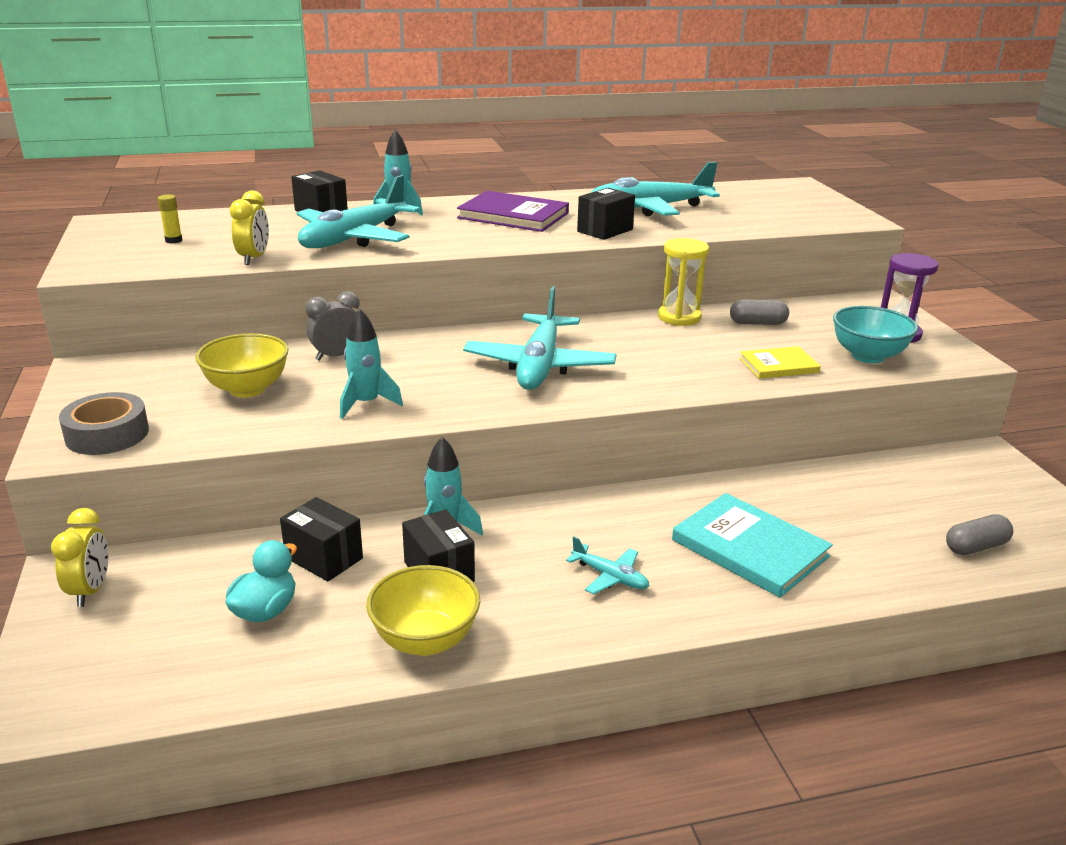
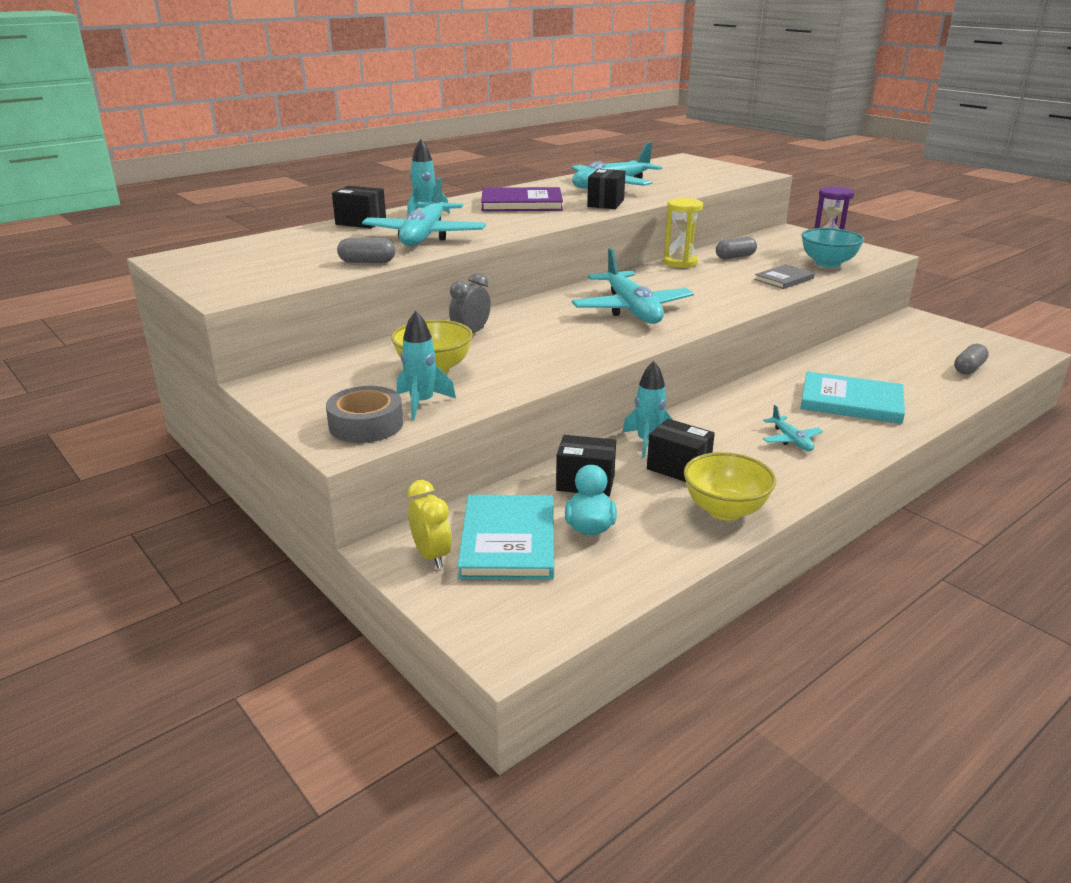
camera: 25 degrees left, 0 degrees up
yellow glue stick [158,194,182,244] -> none
yellow clock [230,190,269,265] -> grey capsule [337,238,395,263]
turquoise rocket [340,308,403,419] -> turquoise rocket moved to [397,310,456,420]
turquoise plane [566,536,649,595] -> turquoise plane turned 60 degrees clockwise [763,405,823,451]
yellow book [739,346,821,379] -> grey book [754,264,815,289]
none -> turquoise book [457,495,554,580]

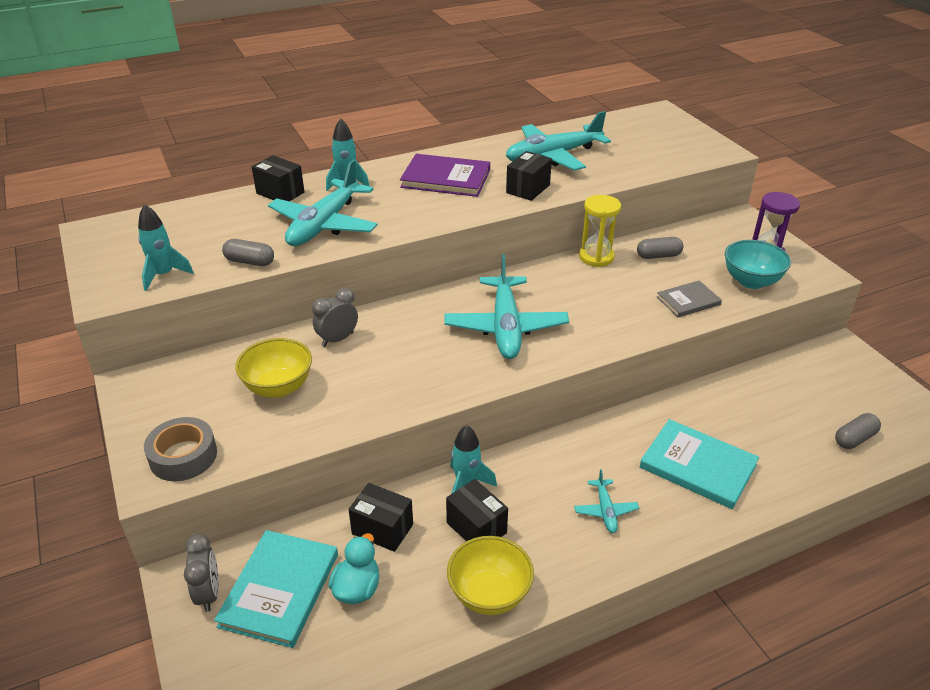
camera: 15 degrees right, 10 degrees up
turquoise rocket [397,310,456,420] -> turquoise rocket moved to [138,204,194,291]
yellow clock [407,480,452,569] -> grey clock [184,534,219,612]

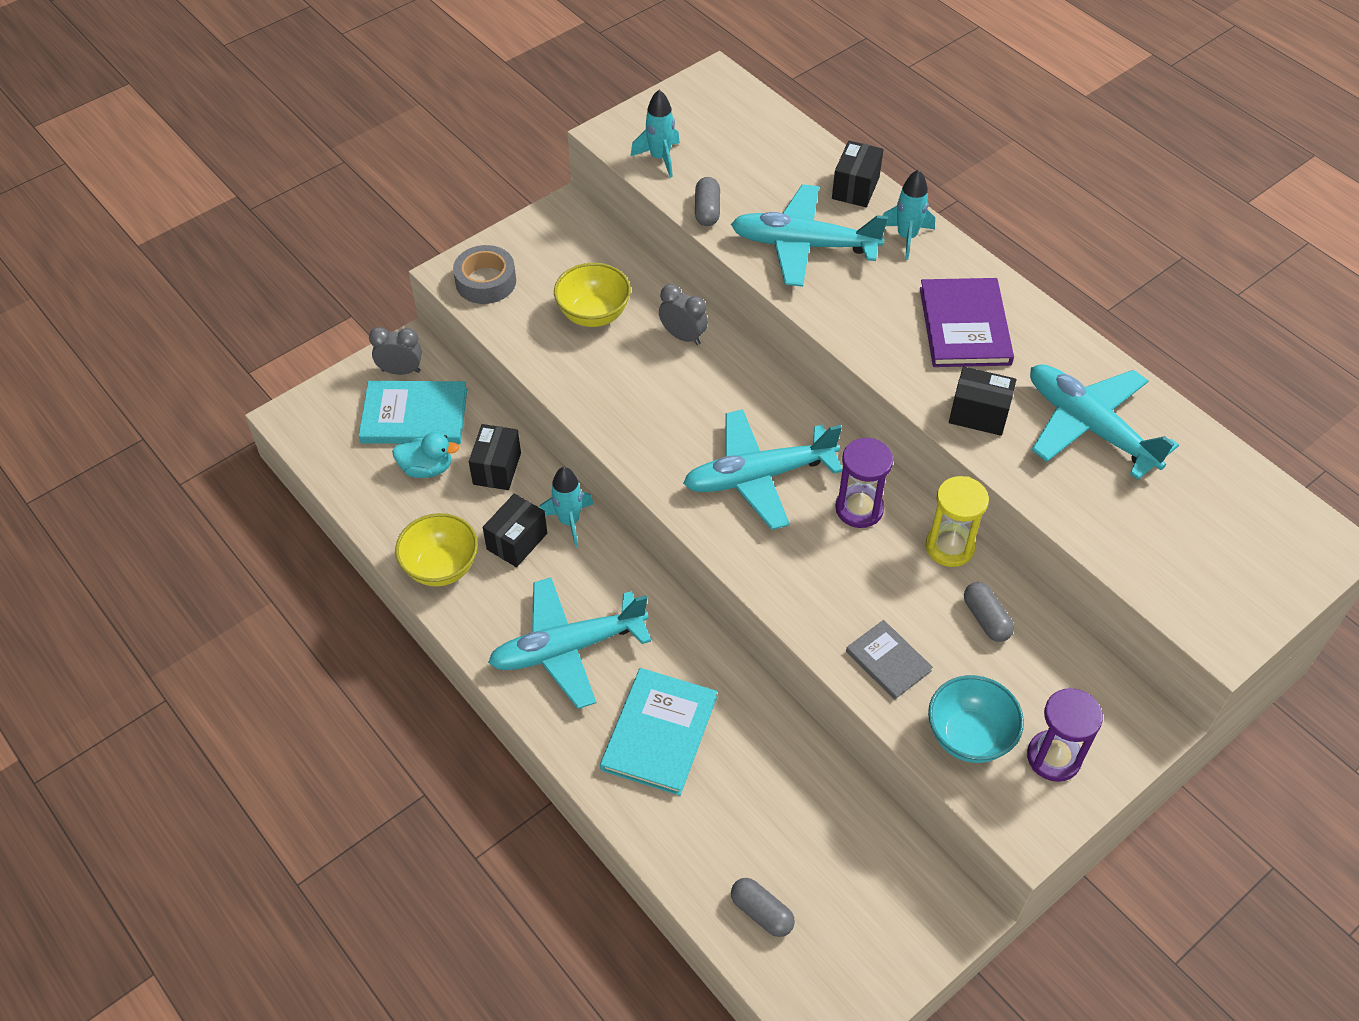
camera: 75 degrees right, 15 degrees up
grey clock [184,534,219,612] -> grey clock turned 150 degrees counterclockwise [369,327,422,375]
turquoise plane [574,469,639,533] -> turquoise plane [488,578,651,709], size x2.19
none -> purple hourglass [835,438,893,528]

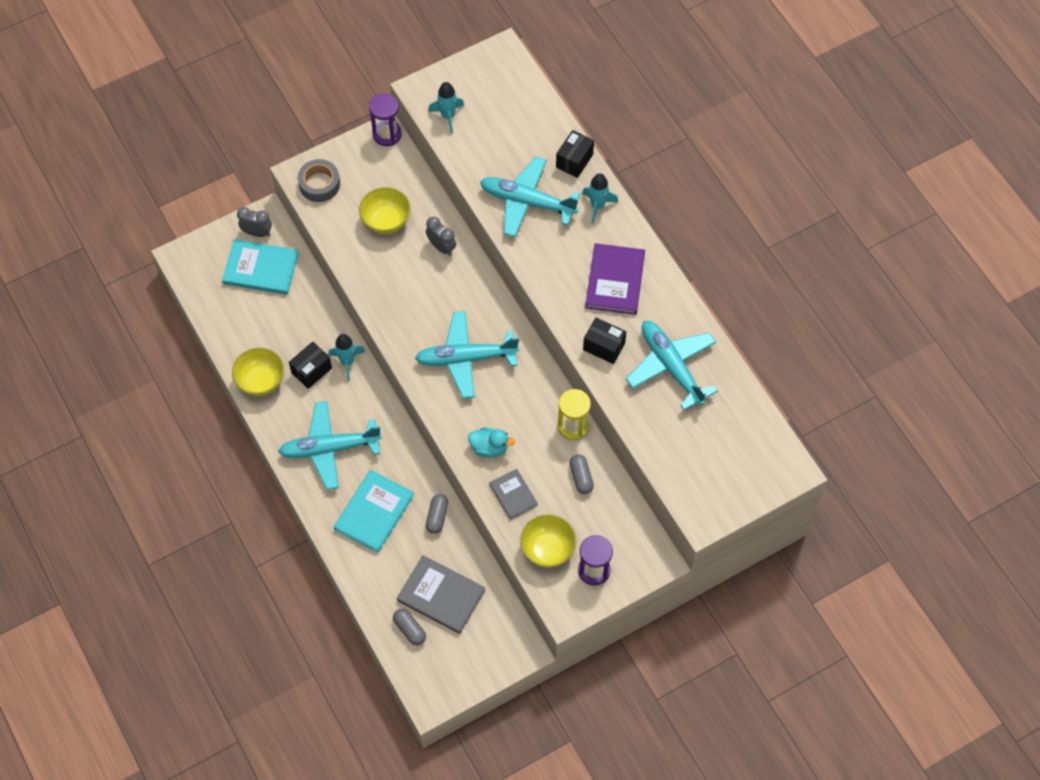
camera: 10 degrees right, 10 degrees up
turquoise duck [392,432,459,478] -> turquoise duck moved to [468,427,515,458]
black box [469,424,521,490] -> none
grey capsule [695,177,720,226] -> grey capsule moved to [426,494,448,534]
purple hourglass [835,438,893,528] -> purple hourglass moved to [369,94,402,146]
turquoise bowl [928,675,1024,763] -> yellow bowl [520,514,577,568]
none -> grey book [397,555,485,634]

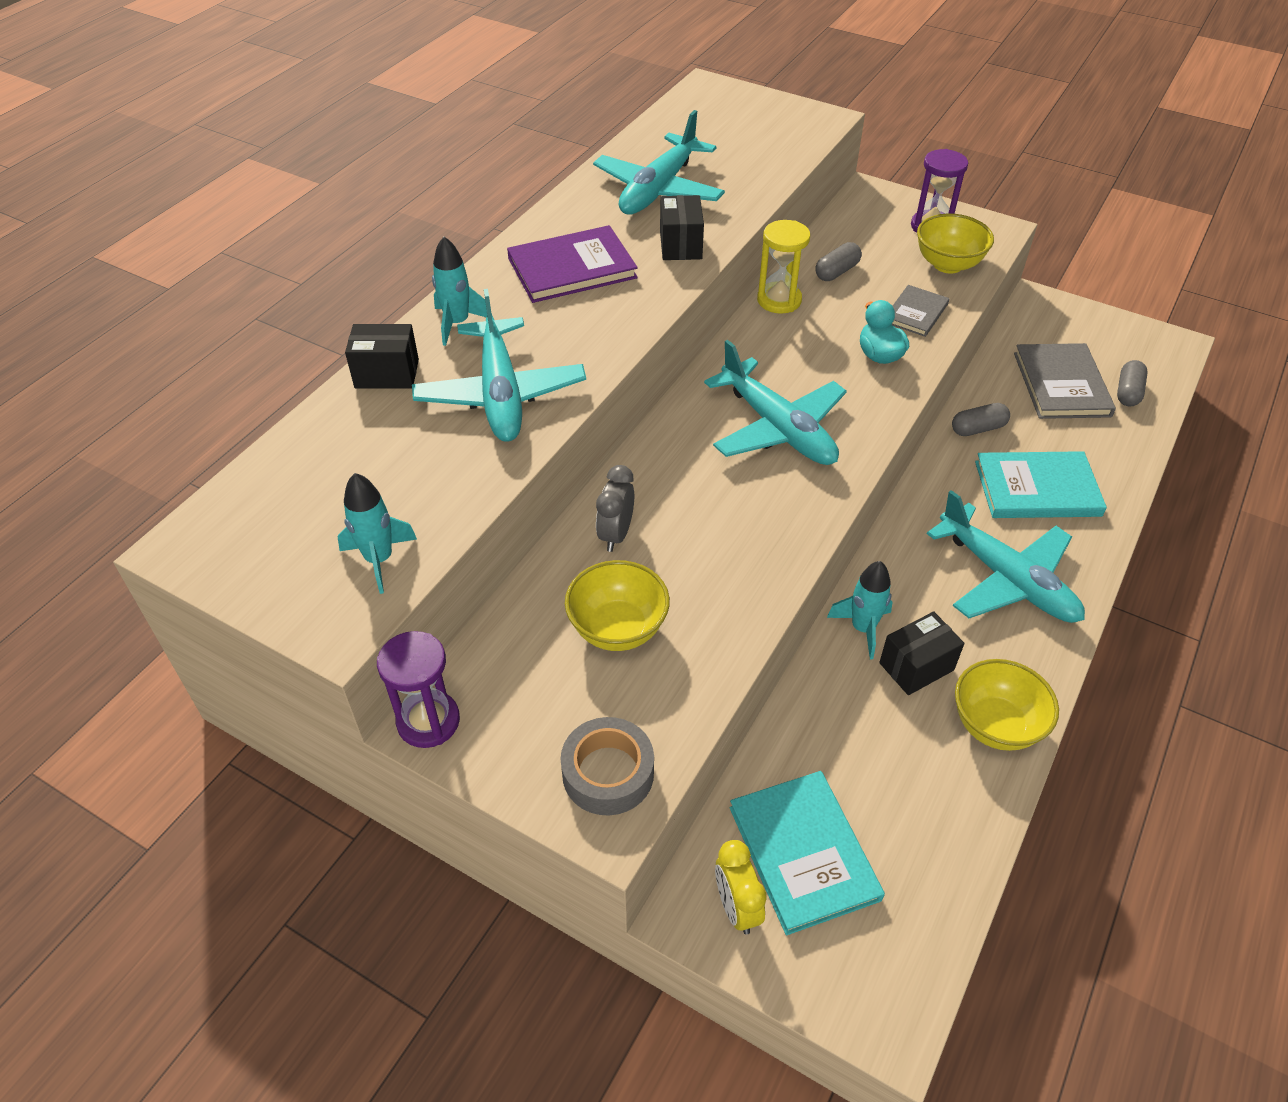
camera: 120 degrees left, 15 degrees down
grey clock [237,207,272,237] -> yellow clock [715,840,767,935]
black box [289,342,332,389] -> black box turned 45 degrees counterclockwise [879,611,964,695]

